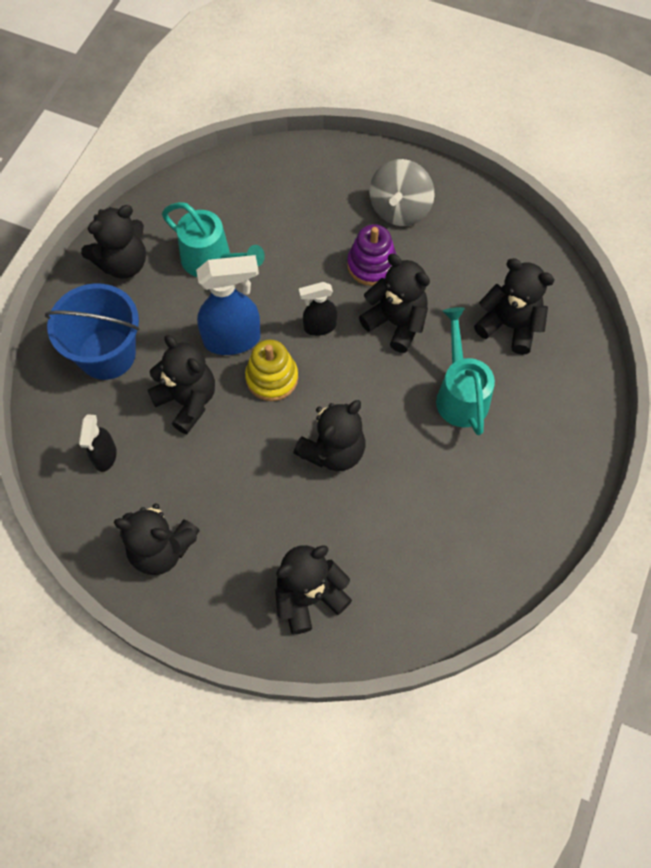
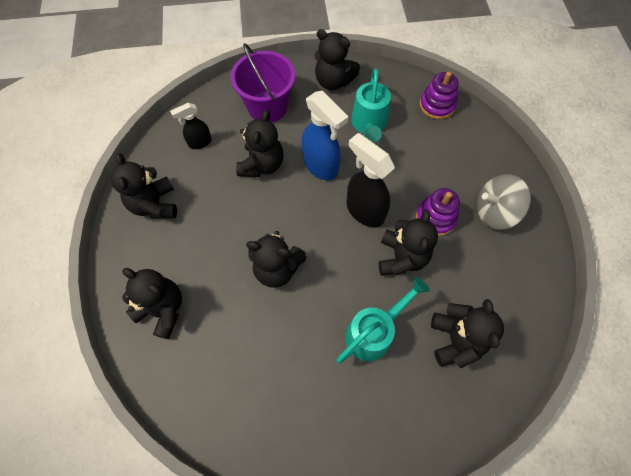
camera: 60 degrees right, 0 degrees up
blue bucket [45,283,140,380] -> purple bucket [231,43,295,123]
yellow stacking toy [245,339,298,401] -> none
black spray bottle [299,282,337,336] -> black spray bottle [347,133,395,227], size x1.73
none -> purple stacking toy [419,72,459,119]

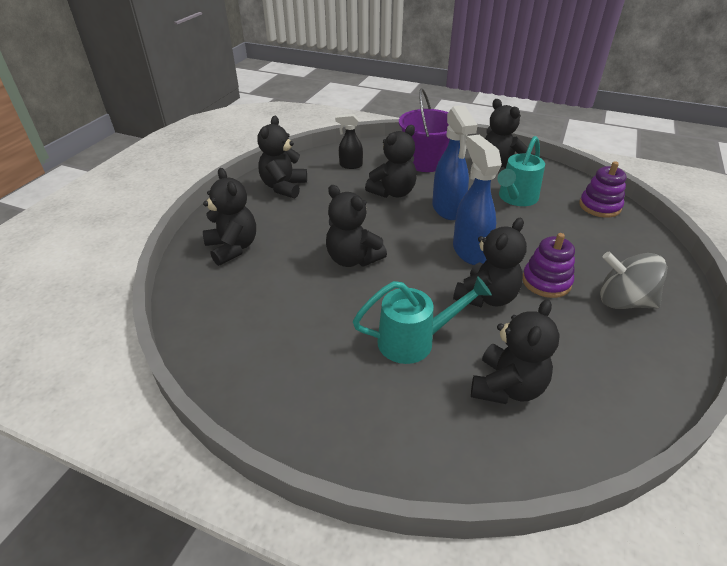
camera: 30 degrees right, 25 degrees down
black spray bottle [347,133,395,227] -> blue spray bottle [453,135,502,265]

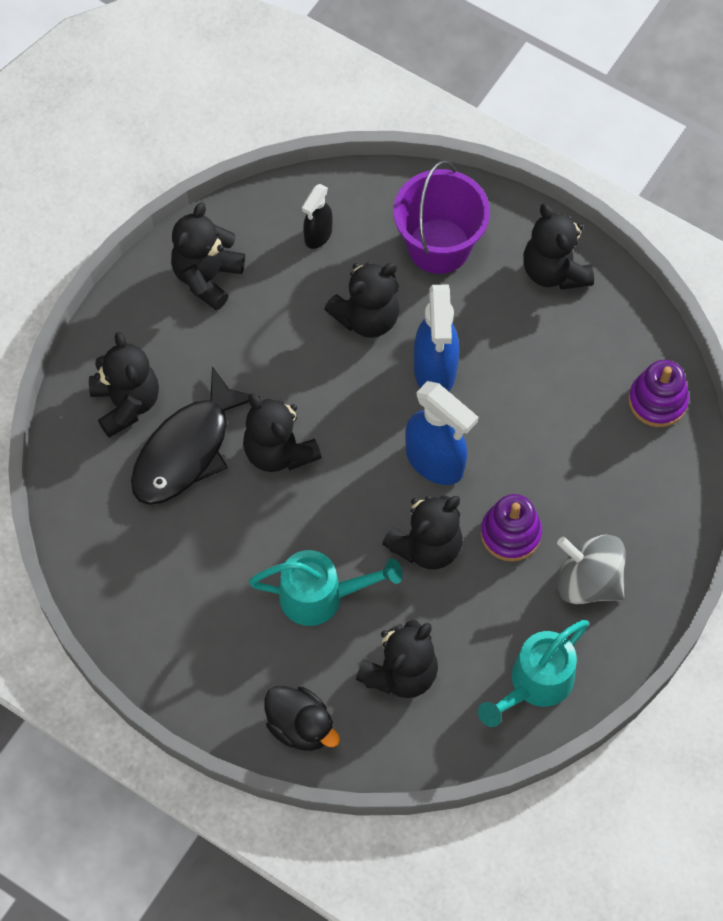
camera: 10 degrees right, 25 degrees up
black spray bottle [335,114,363,169] -> black spray bottle turned 75 degrees counterclockwise [302,184,333,249]
blue spray bottle [453,135,502,265] -> blue spray bottle turned 135 degrees clockwise [405,381,479,485]
turquoise watering can [498,136,545,206] -> turquoise watering can moved to [478,620,589,727]
none -> black fish [131,366,260,505]
none -> black duck [264,686,340,751]

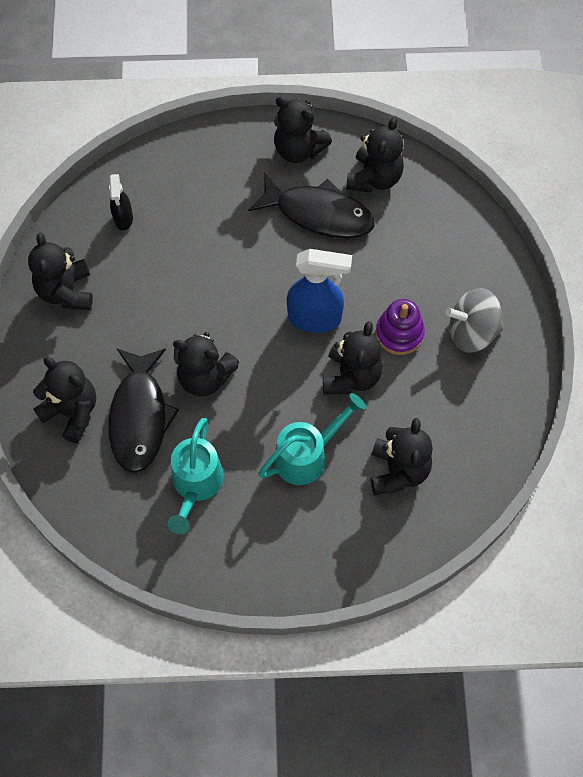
camera: 35 degrees left, 0 degrees up
black duck [264,686,340,751] -> none
black teddy bear [324,262,400,338] -> black teddy bear moved to [346,117,404,193]
purple bucket [393,161,490,274] -> none
blue spray bottle [414,284,459,391] -> none
turquoise watering can [478,620,589,727] -> turquoise watering can moved to [168,418,224,534]
purple stacking toy [629,360,689,427] -> none
none -> black fish [248,174,375,238]

